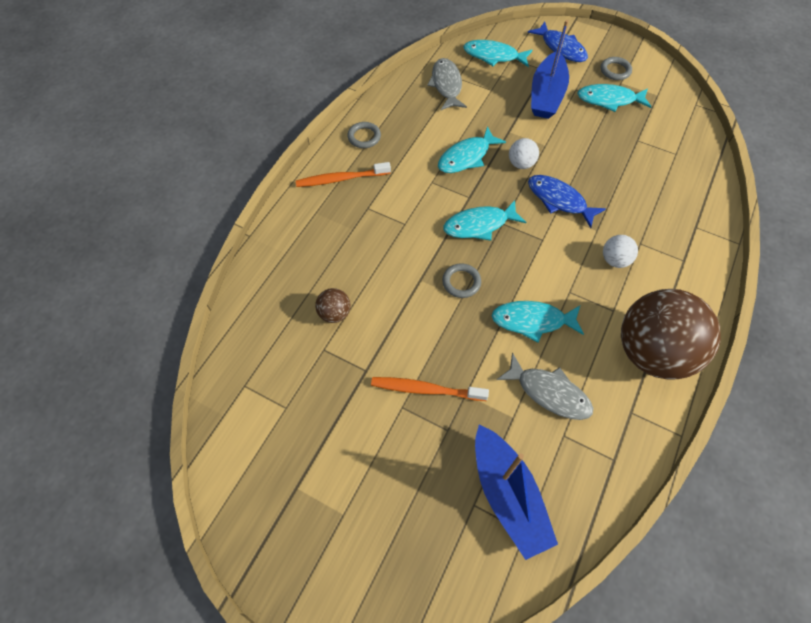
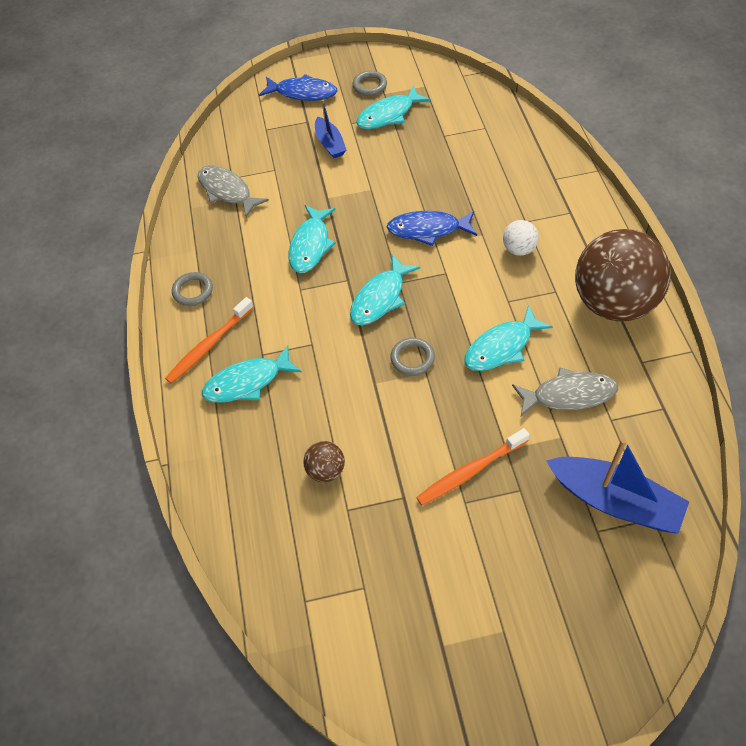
camera: 35 degrees left, 5 degrees down
turquoise fish [463,40,532,67] -> turquoise fish moved to [202,345,302,403]
white ball [509,138,539,169] -> none
blue boat [531,20,569,119] -> blue boat [315,100,346,158], size x0.58

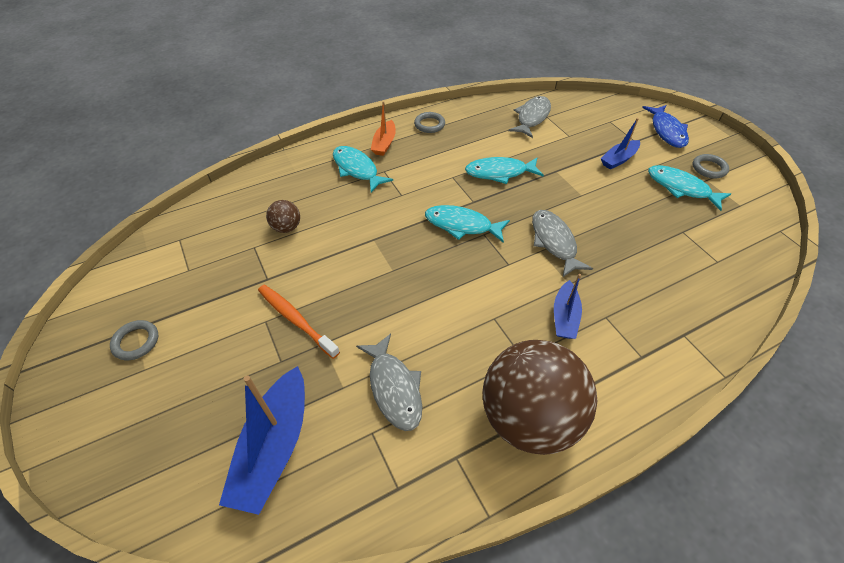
camera: 70 degrees right, 5 degrees down
orange toothbrush [165,297,254,384] -> orange boat [371,101,396,156]
blue fish [387,211,477,246] -> grey fish [532,210,593,277]
grey ring [390,338,435,376] -> grey ring moved to [110,320,158,360]
turquoise fish [464,305,553,371] -> none
white ball [503,220,539,256] -> blue boat [554,274,582,339]

